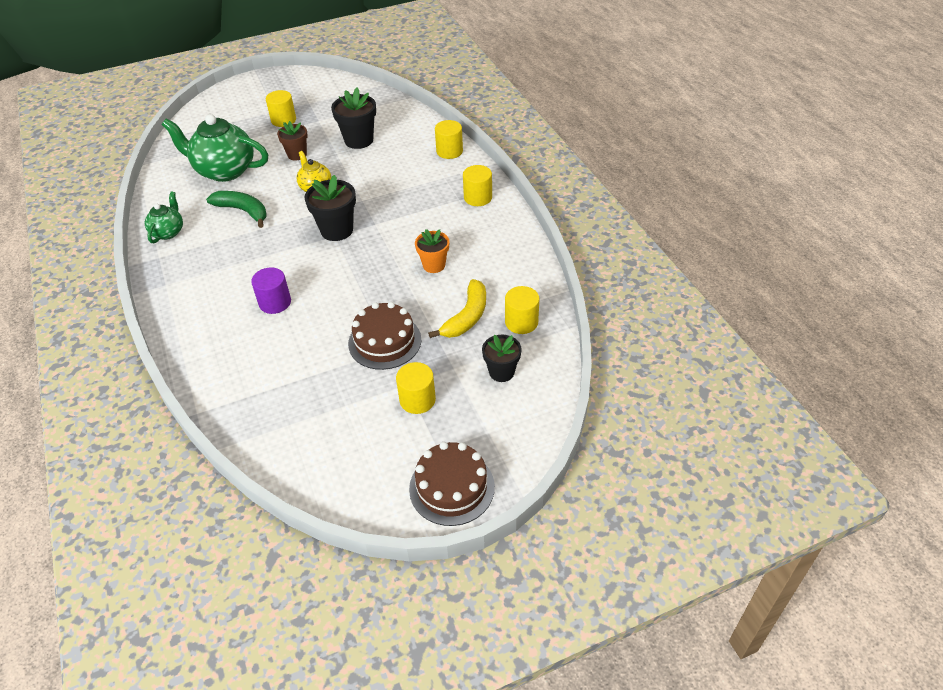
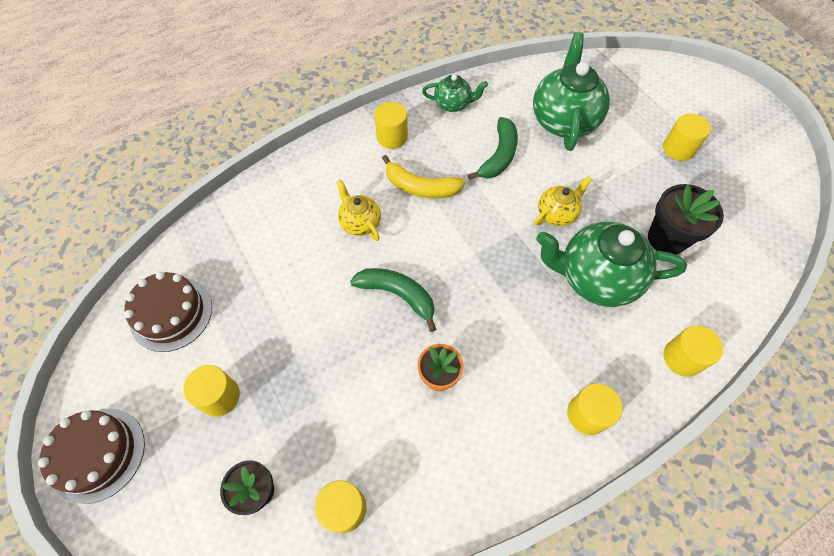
camera: 80 degrees right, 15 degrees up
purple cylinder [251,267,291,314] -> yellow teapot [336,179,381,241]
brown flower pot [277,121,308,161] -> none
black flower pot [304,175,356,241] -> none
brown cake [348,302,422,370] -> brown cake moved to [124,272,212,352]
yellow banana [428,279,486,338] -> yellow banana moved to [382,155,465,198]
none -> green banana [350,268,436,332]
none -> yellow cylinder [374,102,408,149]
none -> green teapot [536,222,687,307]

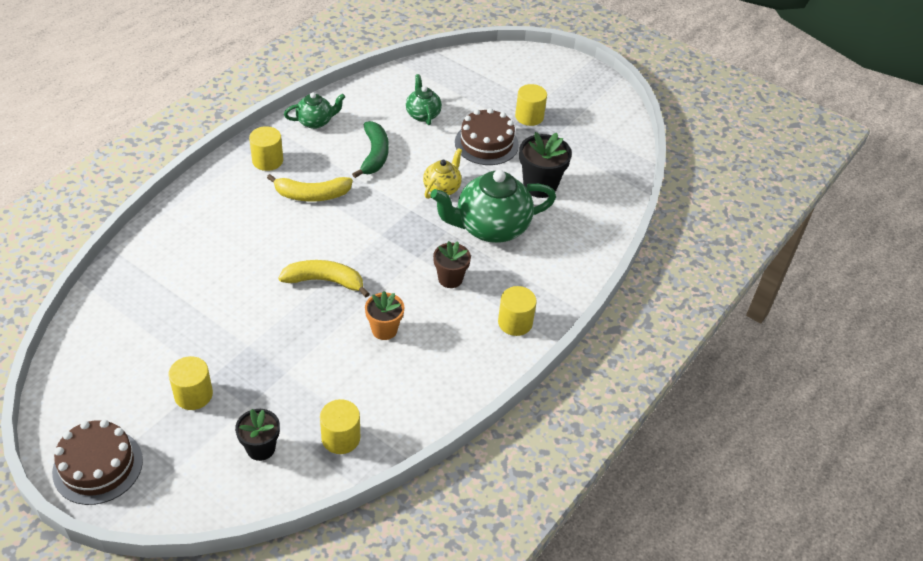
camera: 25 degrees left, 15 degrees down
brown cake [124,272,212,352] -> brown cake moved to [455,108,519,165]
yellow teapot [336,179,381,241] -> none
green banana [350,268,436,332] -> yellow banana [278,260,370,297]
green teapot [533,32,610,151] -> green teapot [406,74,442,125], size x0.53
yellow cylinder [664,326,723,377] -> none
none -> brown flower pot [433,241,471,288]

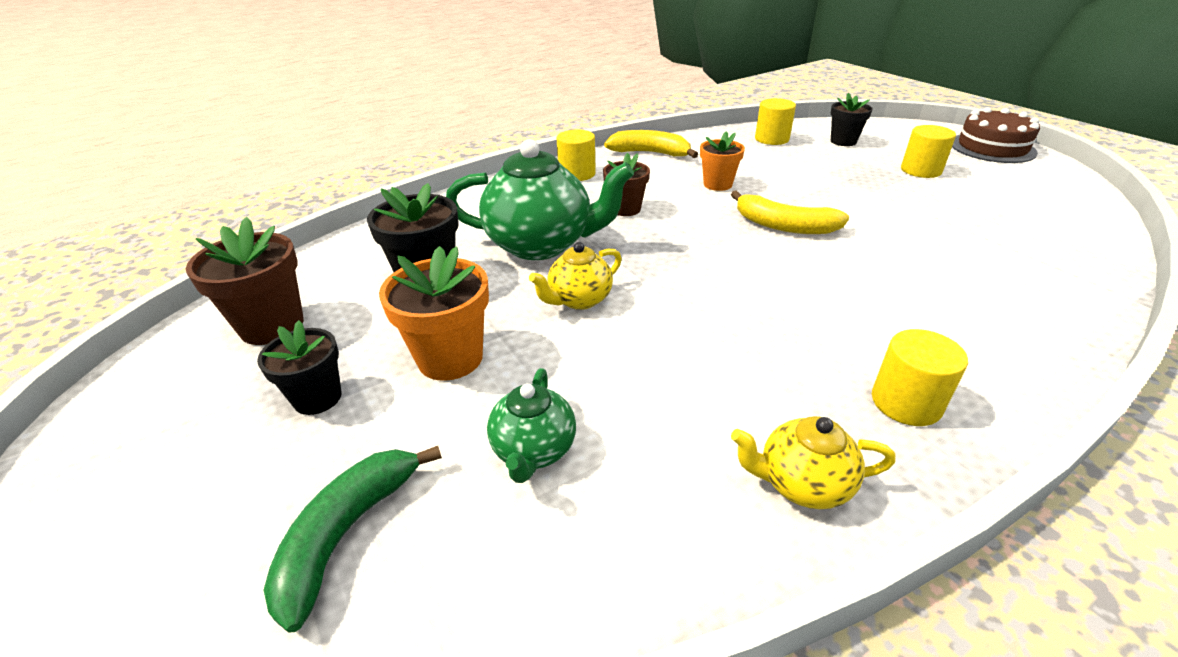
camera: 155 degrees left, 10 degrees down
yellow banana [267,174,353,202] -> yellow banana moved to [604,130,698,158]
green teapot [284,92,345,129] -> yellow teapot [731,416,896,509]
green banana [352,121,389,178] -> green banana moved to [263,446,442,633]
brown cake [455,108,519,165] -> orange flower pot [379,246,489,381]
yellow cylinder [515,84,547,126] -> black flower pot [257,320,342,415]
none -> brown flower pot [186,217,304,345]

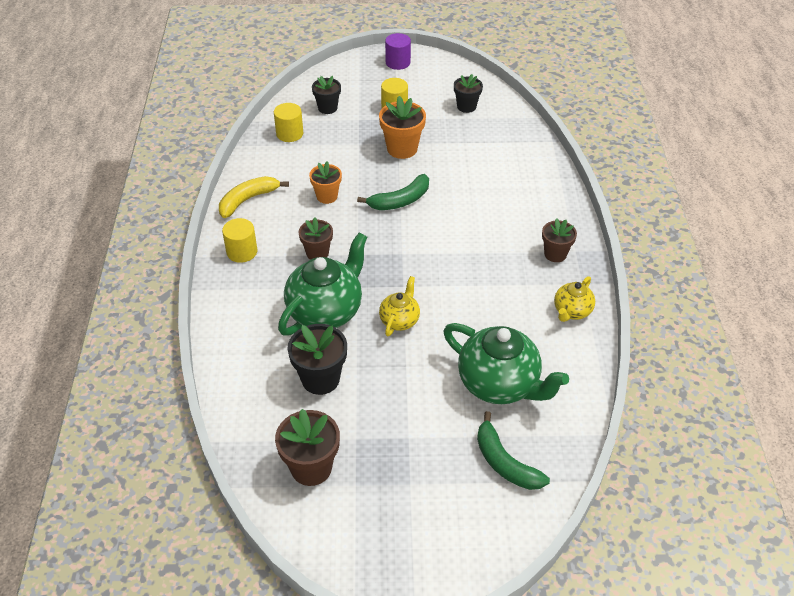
camera: 60 degrees left, 10 degrees up
black flower pot [257,320,342,415] -> black flower pot moved to [454,74,483,113]
orange flower pot [379,246,489,381] -> orange flower pot moved to [379,96,426,159]
green teapot [487,368,576,483] -> green teapot [443,323,569,404], size x1.90
yellow teapot [529,242,622,310] -> yellow teapot turned 150 degrees counterclockwise [379,276,420,336]
yellow banana [731,190,849,234] -> green banana [357,174,429,210]
yellow cylinder [872,329,968,426] -> brown flower pot [542,218,577,262]
brown cake [952,107,1040,163] -> purple cylinder [385,33,411,70]

